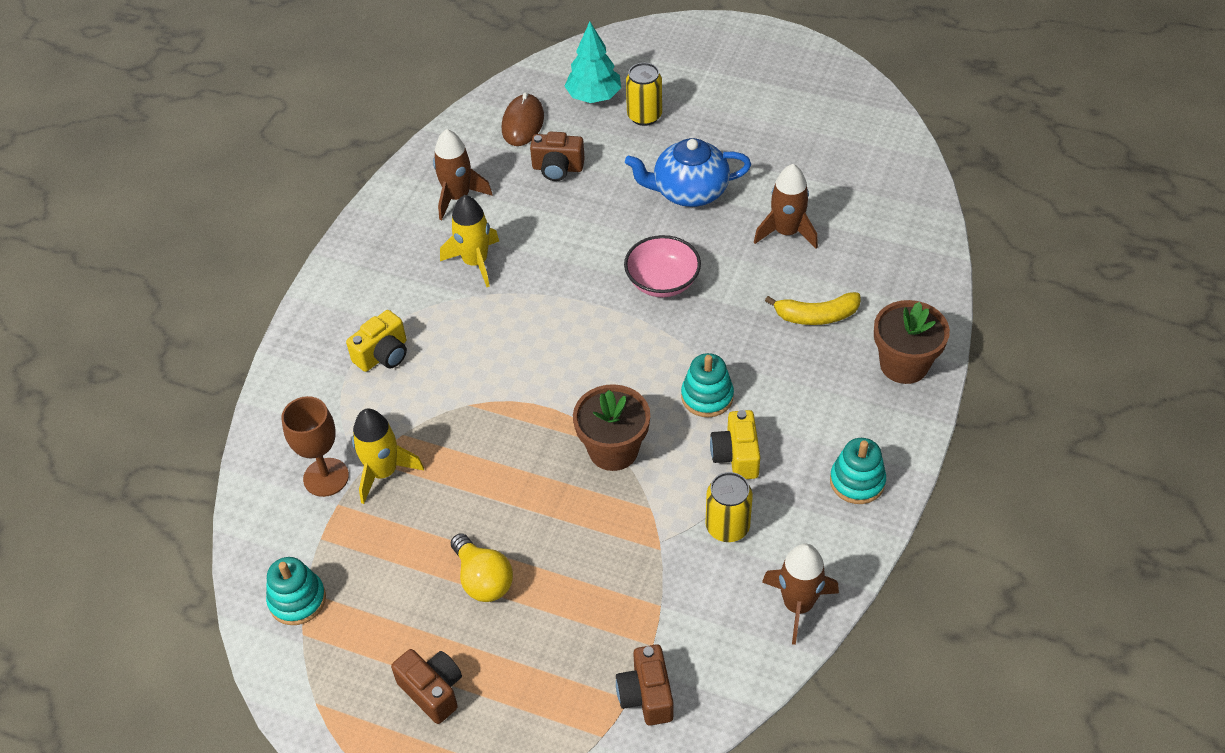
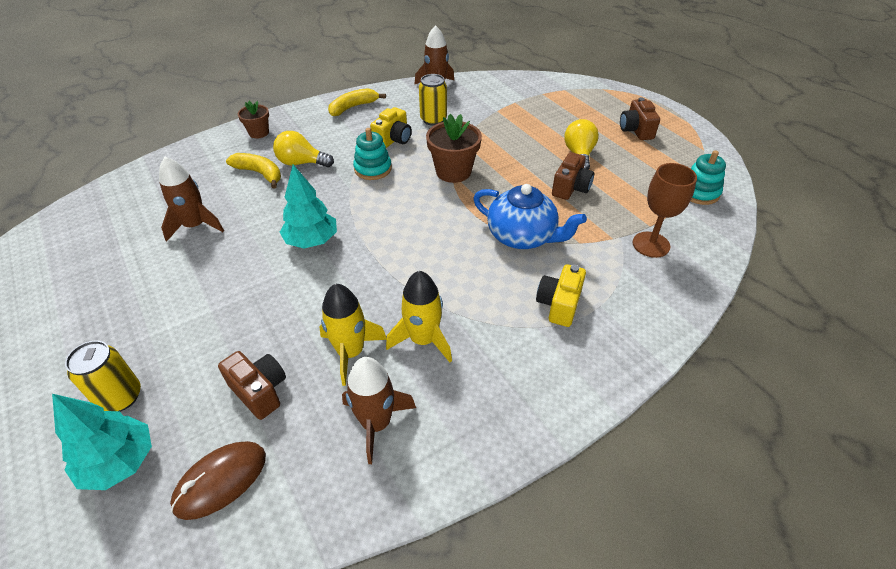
camera: 145 degrees left, 5 degrees down
yellow camera [346,310,407,372] -> yellow camera turned 60 degrees counterclockwise [536,264,586,327]
yellow rocket [352,408,424,504] -> yellow rocket moved to [319,284,387,386]
brown camera [616,644,673,726] -> brown camera moved to [552,152,594,200]
pink bowl [624,235,701,297] -> turquoise tree [280,164,337,249]
blue teapot [625,138,751,207] -> blue teapot moved to [473,184,587,249]
turquoise stacking toy [830,438,886,504] -> yellow banana [328,88,386,116]
brown flower pot [874,300,950,384] -> brown flower pot [238,101,269,139], size x0.61
none -> yellow light bulb [273,131,334,167]

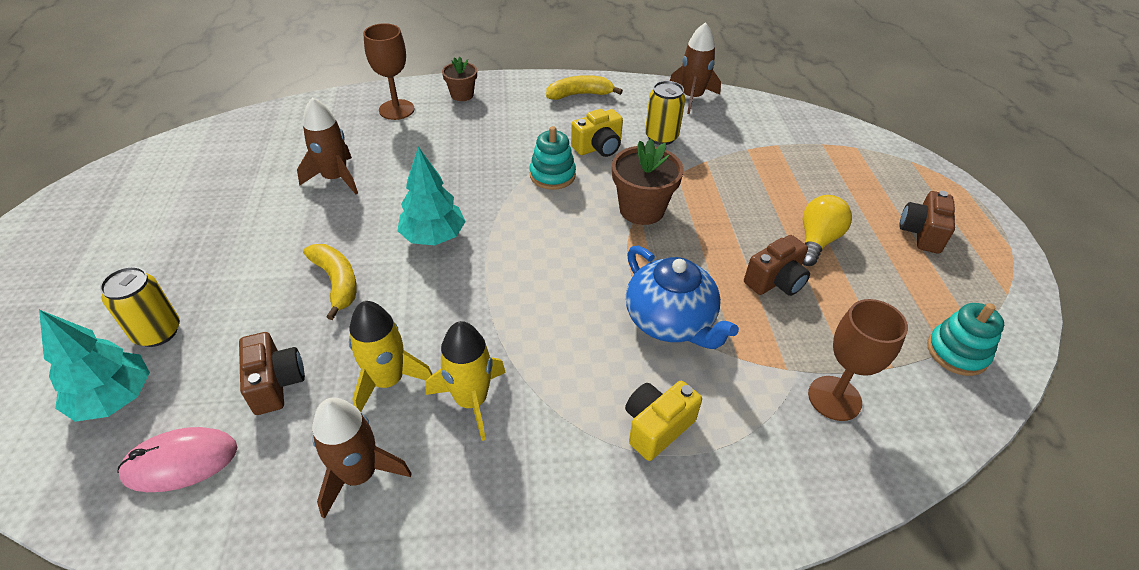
camera: 25 degrees right, 0 degrees up
brown mouse [170,441,266,520] -> pink mouse [117,427,237,492]
yellow banana [226,153,281,189] -> yellow banana moved to [303,244,357,320]
yellow light bulb [273,131,334,167] -> none
none -> brown goblet [363,23,414,120]

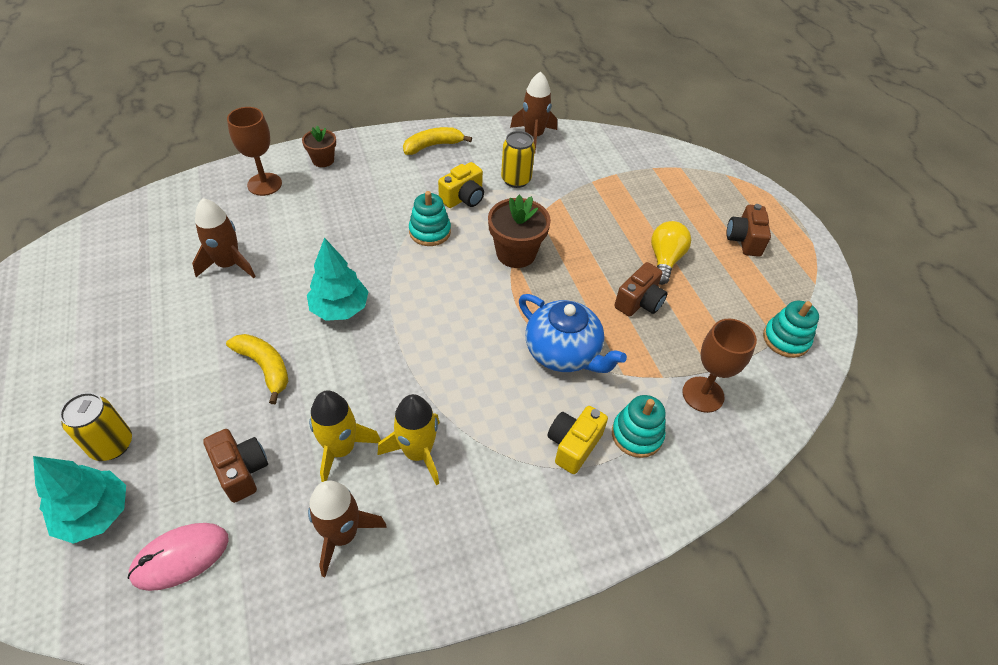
camera: 15 degrees left, 5 degrees up
none -> turquoise stacking toy [612,395,666,458]

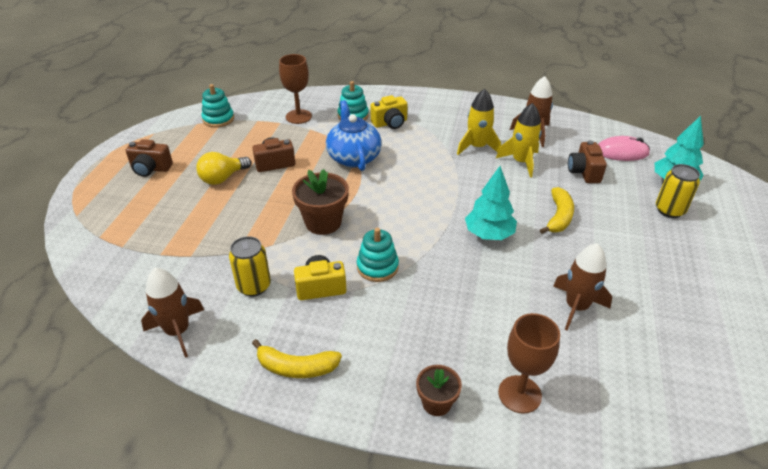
camera: 145 degrees left, 10 degrees down
yellow banana [226,334,288,404] -> yellow banana turned 150 degrees counterclockwise [540,187,574,234]
brown camera [726,204,771,257] -> brown camera turned 60 degrees clockwise [126,139,173,177]

